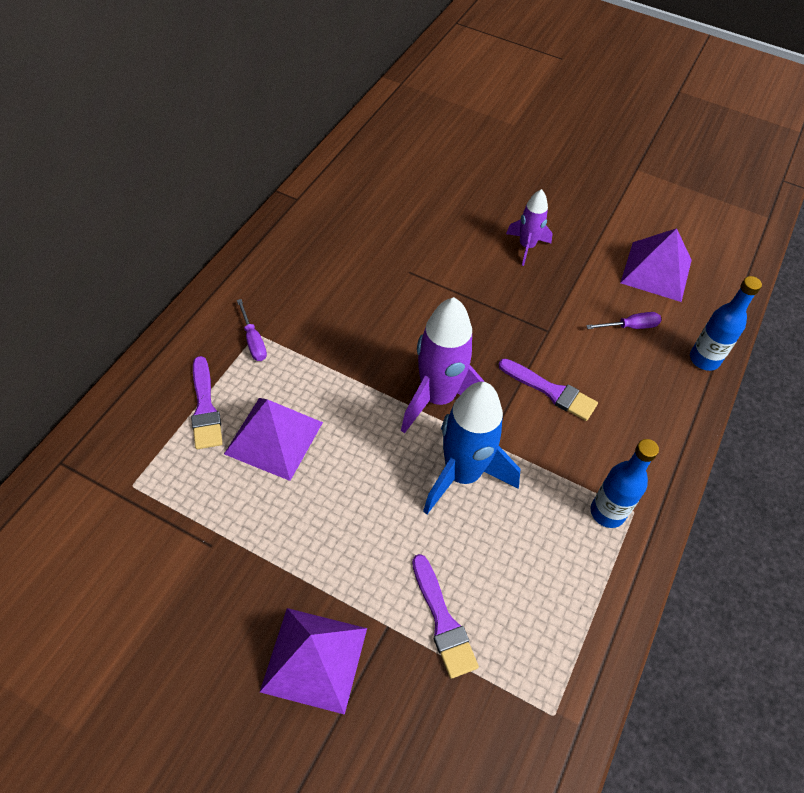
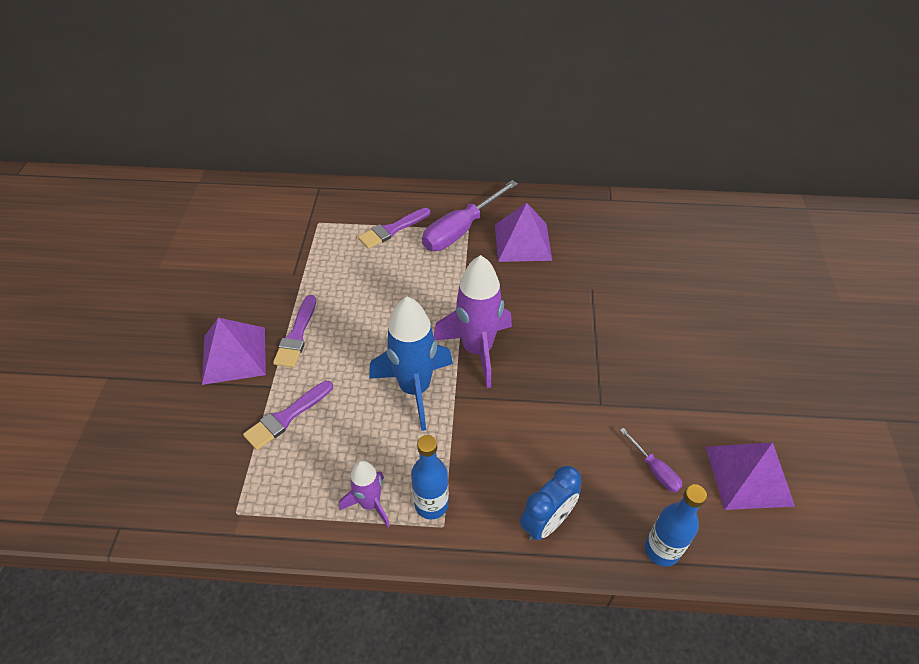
camera: 70 degrees right, 5 degrees down
purple pyramid [224,398,323,481] -> purple pyramid moved to [495,203,552,262]
purple screwdriver [237,299,267,361] -> purple screwdriver [422,180,518,251], size x2.07
purple brush [499,359,598,421] -> purple brush moved to [273,295,316,368]
purple rocket [506,189,553,266] -> purple rocket moved to [339,460,390,527]
none -> blue clock [520,465,582,541]

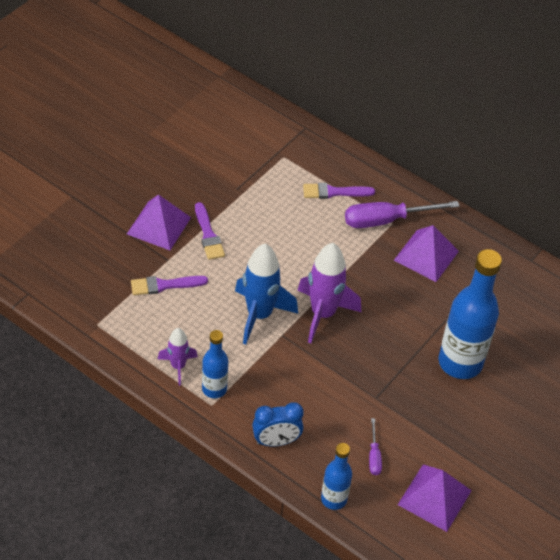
camera: 30 degrees right, 0 degrees up
purple brush [273,295,316,368] -> purple brush turned 60 degrees counterclockwise [195,202,225,260]
none -> blue bottle [439,249,502,379]

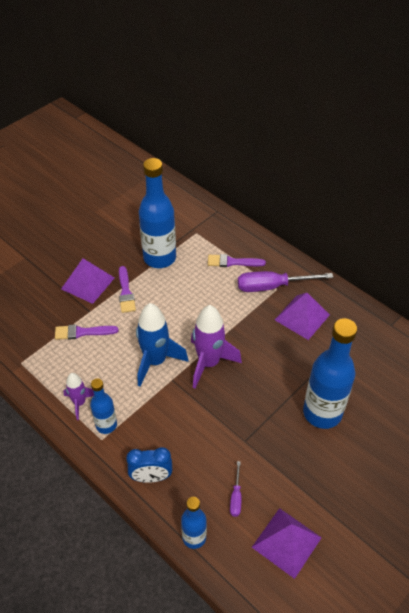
camera: 10 degrees right, 0 degrees up
none -> blue bottle [139,158,176,268]

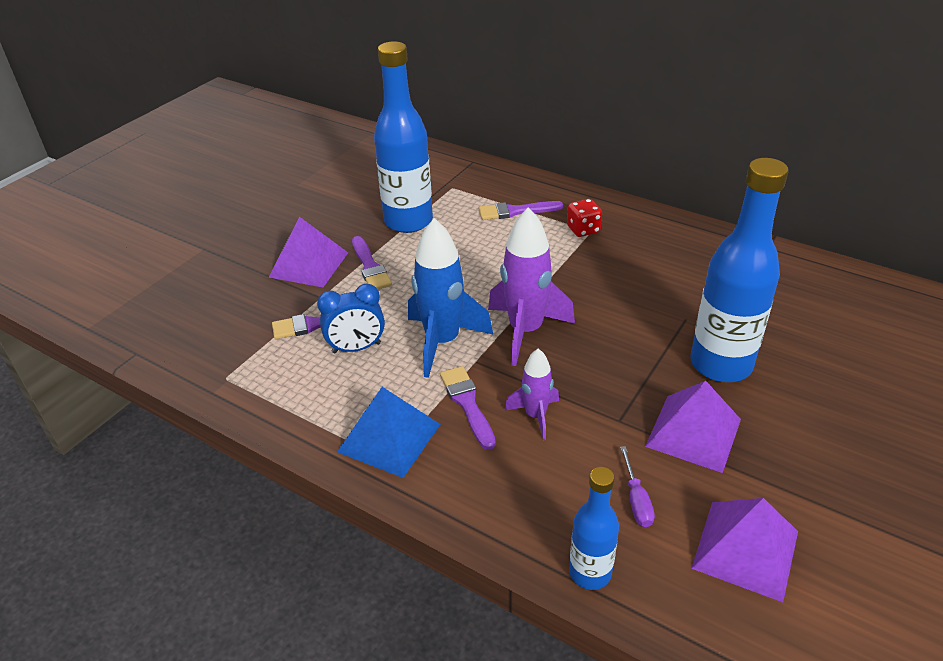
camera: 10 degrees left, 10 degrees down
purple rocket [63,373,94,420] -> purple rocket moved to [504,349,559,441]
blue bottle [90,378,117,434] -> blue pyramid [337,387,440,478]
blue clock [126,447,172,483] -> blue clock moved to [317,284,385,353]
purple screwdriver [238,271,333,292] -> red dice [567,199,602,237]
purple pyramid [275,293,330,340] -> purple pyramid moved to [645,381,741,473]
none -> purple brush [440,366,496,450]

